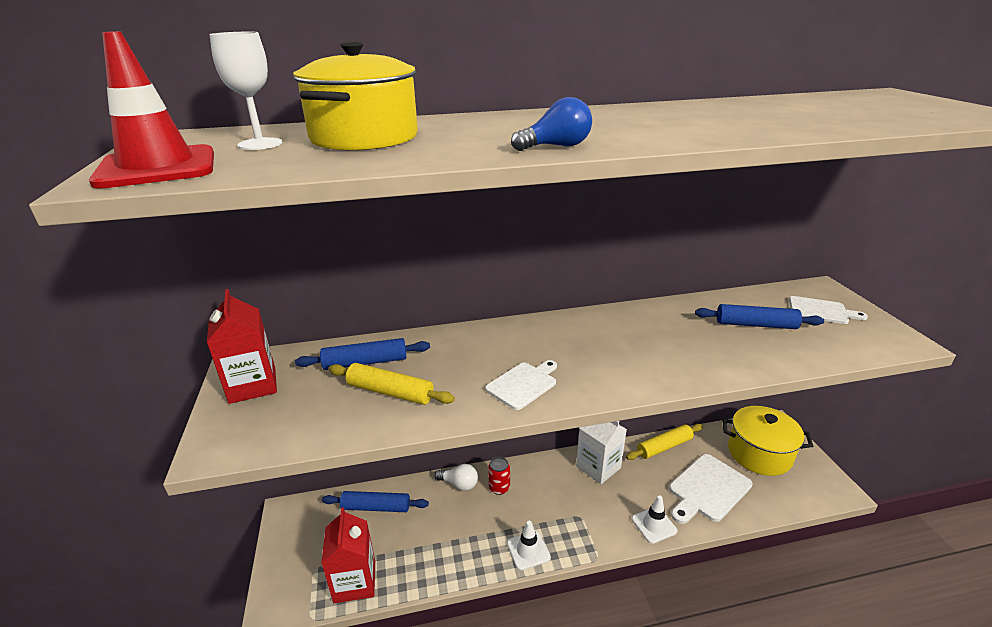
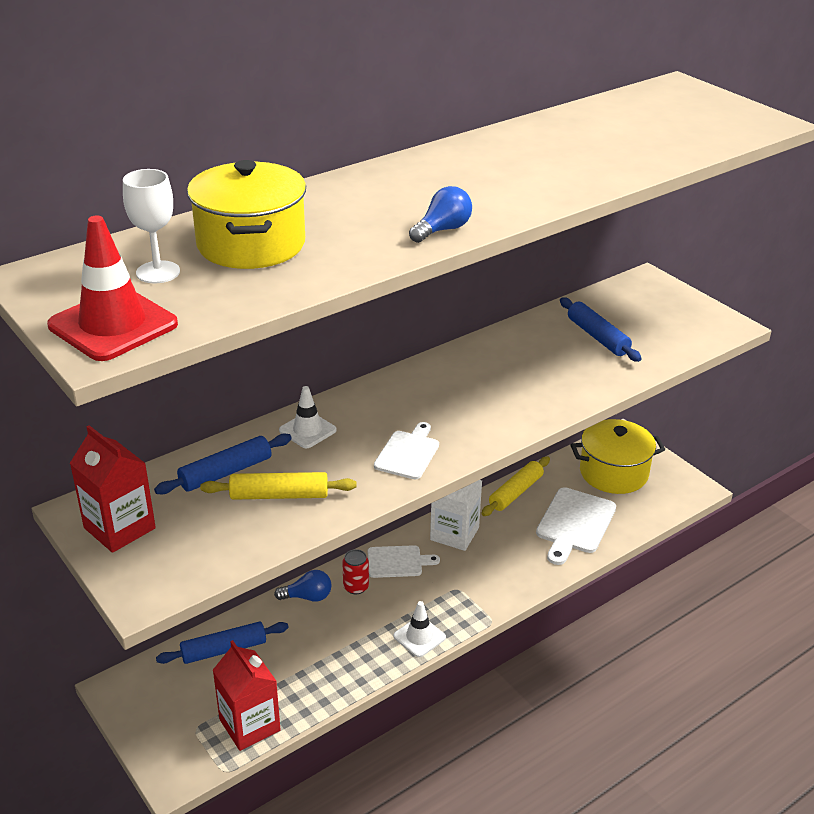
camera: 25 degrees left, 5 degrees up
white light bulb [434,464,478,491] -> blue light bulb [274,570,332,602]
white traffic cone [632,495,678,544] -> white traffic cone moved to [279,386,337,448]
blue rolling pin [695,304,824,329] -> blue rolling pin turned 75 degrees clockwise [560,297,642,362]
white cutting board [789,296,868,324] -> white cutting board moved to [368,545,440,578]

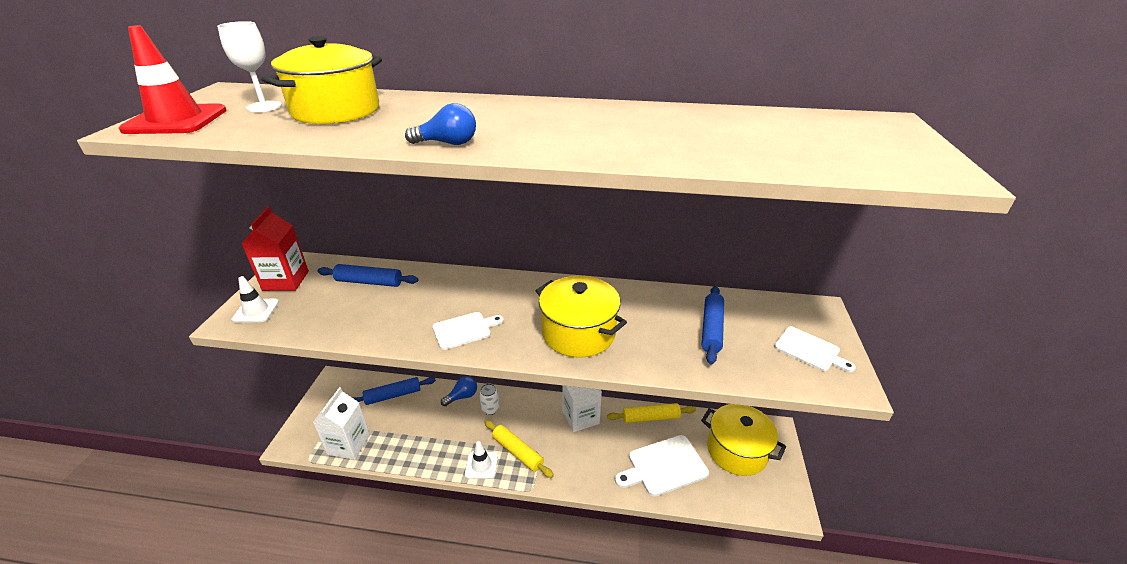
camera: 45 degrees right, 0 degrees up
blue rolling pin [156,622,289,664] -> blue rolling pin turned 45 degrees counterclockwise [353,377,436,405]
yellow rolling pin [200,472,357,500] -> yellow rolling pin moved to [484,420,554,478]
red carton [213,640,281,751] -> white carton [313,387,370,460]
blue light bulb [274,570,332,602] -> blue light bulb turned 75 degrees counterclockwise [441,376,477,406]
white traffic cone [279,386,337,448] -> white traffic cone moved to [231,276,279,323]
red can [342,549,369,595] -> white can [479,383,500,415]
white cutting board [368,545,440,578] -> white cutting board moved to [774,327,856,372]
none -> yellow pot [536,276,627,358]

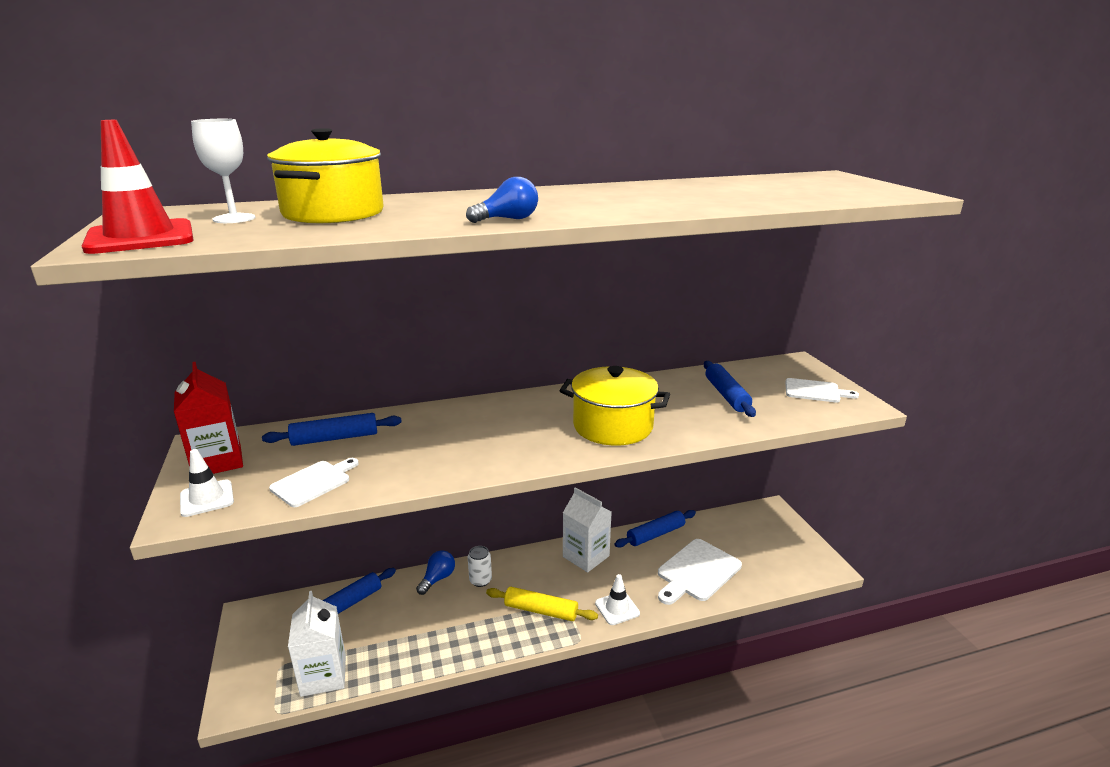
camera: 25 degrees left, 10 degrees down
white cutting board [432,312,504,350] -> white cutting board moved to [269,458,359,507]
white traffic cone [465,441,498,479] -> white traffic cone moved to [595,574,640,625]
yellow rolling pin [607,403,696,423] -> blue rolling pin [614,510,696,548]
yellow pot [701,404,786,476] -> none

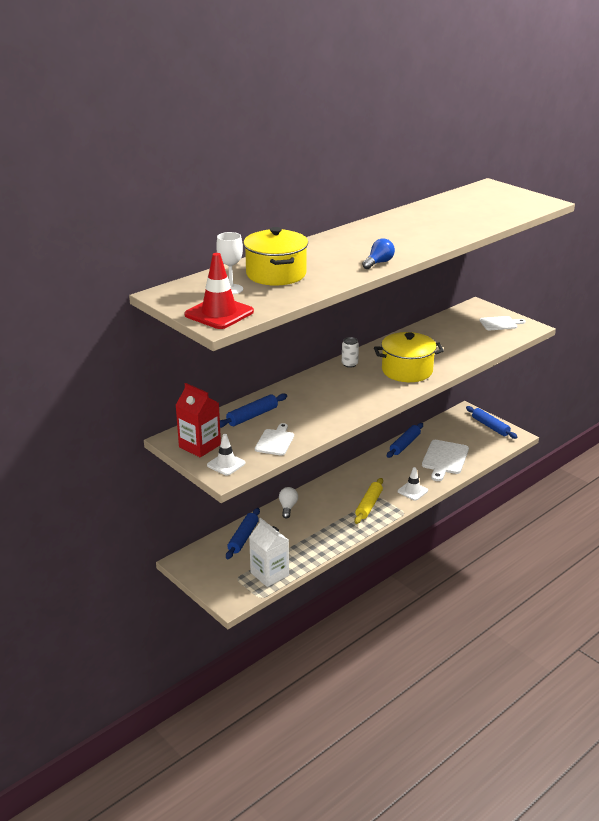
camera: 25 degrees left, 5 degrees up
blue light bulb [416,550,455,595] -> white light bulb [279,487,298,518]
white can [468,546,492,587] -> white can moved to [342,337,359,368]
yellow rolling pin [486,587,598,621] -> yellow rolling pin turned 60 degrees counterclockwise [354,478,383,524]
white carton [563,487,612,572] -> none
blue rolling pin [704,361,756,417] -> blue rolling pin moved to [466,406,517,439]

